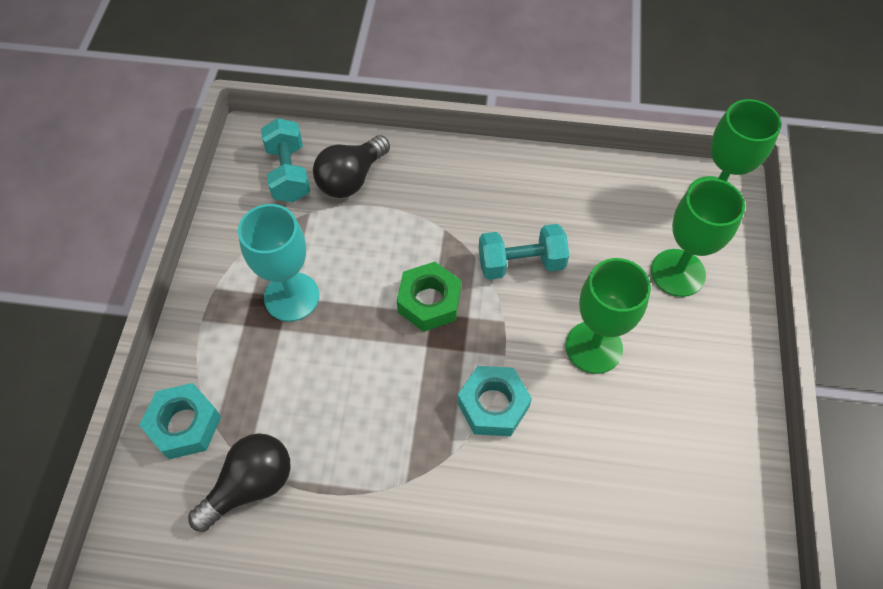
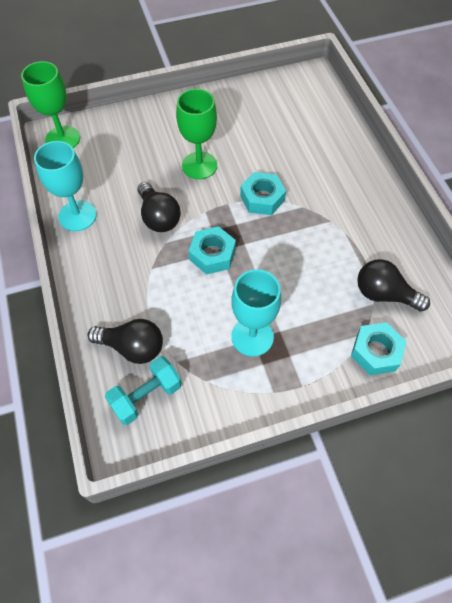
camera: 115 degrees left, 0 degrees up
green nut [397,262,461,332] -> turquoise nut [189,226,236,275]
turquoise dumbbell [479,224,569,280] -> black light bulb [137,182,181,232]
green goblet [651,178,745,297] -> none
none -> turquoise goblet [34,141,97,231]

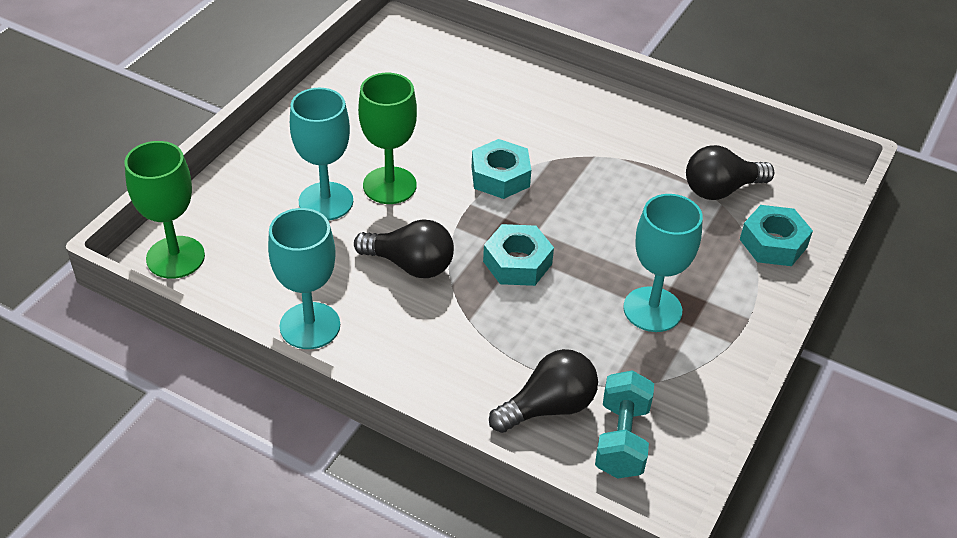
camera: 45 degrees left, 15 degrees down
none -> turquoise goblet [290,88,353,220]

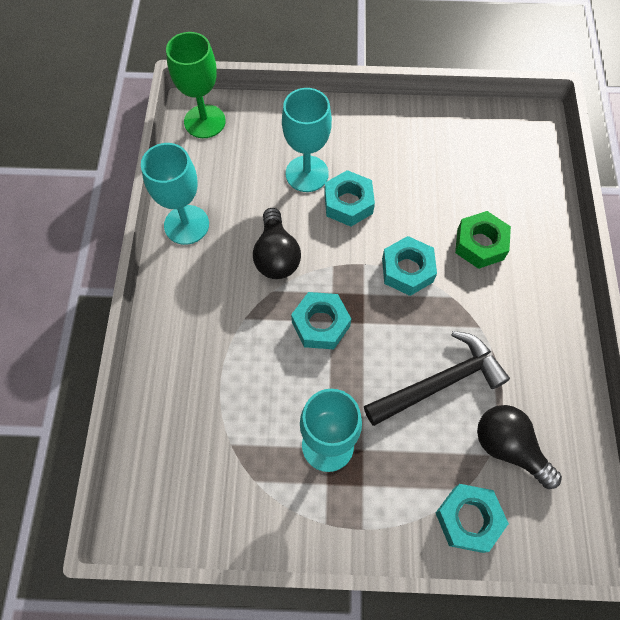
camera: 65 degrees right, 20 degrees up
green goblet [358,73,417,204] -> turquoise nut [324,170,375,227]
black light bulb [489,349,598,433] -> none
turquoise dumbbell [595,370,654,478] -> none
none -> black hammer [364,331,510,426]
none -> green nut [455,211,511,269]

